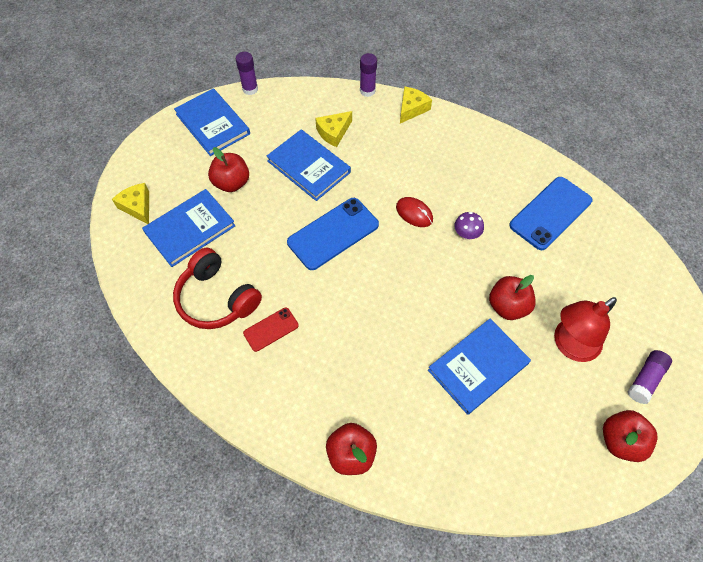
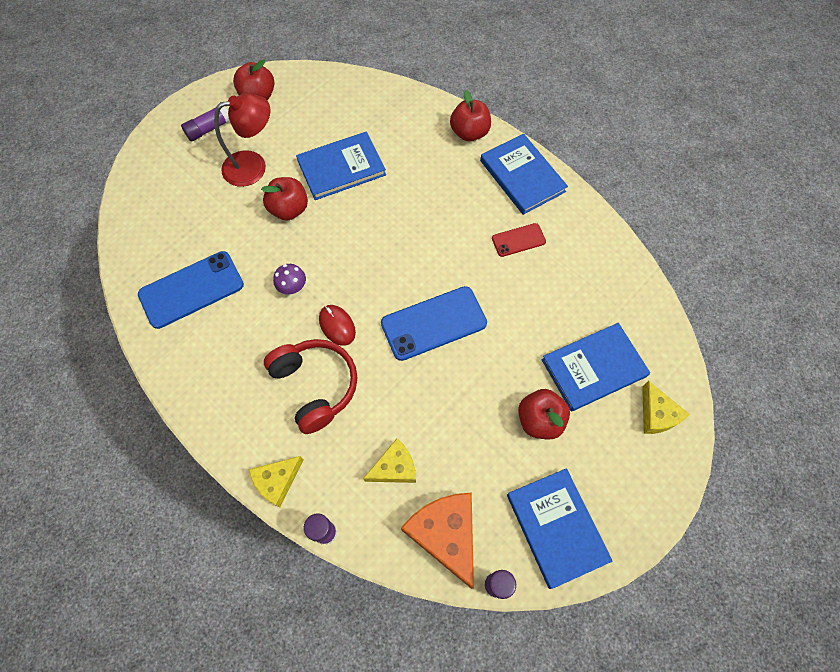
camera: 165 degrees left, 5 degrees up
red headphones [173,248,262,329] -> red headphones moved to [264,339,357,434]
blue book [267,129,351,201] -> blue book moved to [480,134,568,215]
none -> orange cheese [401,493,474,589]

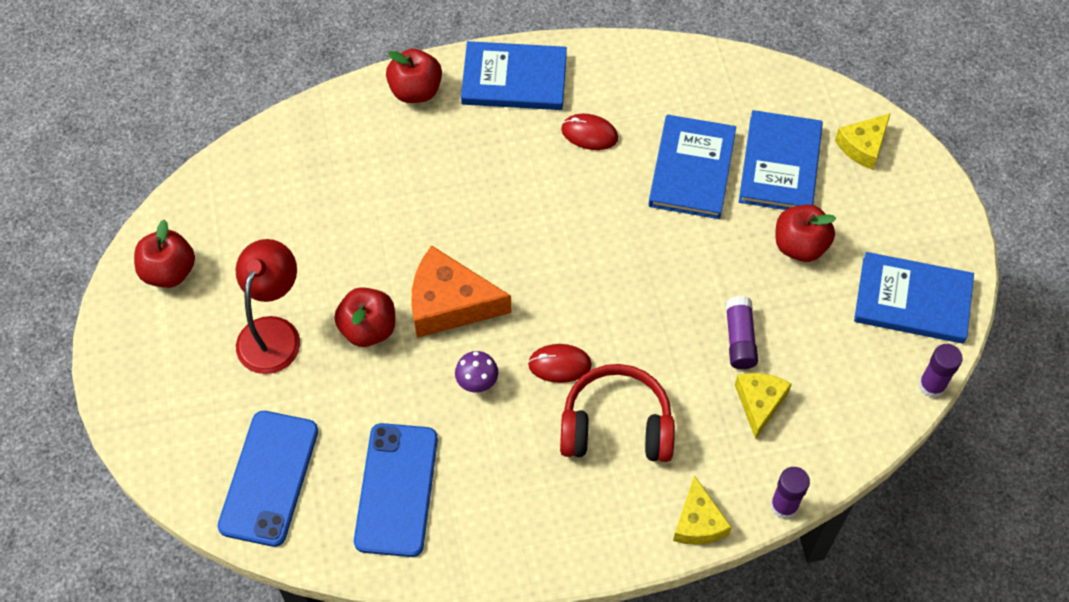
camera: 55 degrees left, 5 degrees down
purple glue stick [181,106,230,142] -> purple glue stick moved to [725,296,758,369]
blue book [296,131,386,200] -> blue book moved to [648,115,736,219]
blue phone [381,286,487,361] -> blue phone moved to [218,411,318,547]
orange cheese [401,493,474,589] -> orange cheese moved to [411,245,512,338]
red phone [492,223,546,257] -> red mouse [561,114,618,150]
yellow cheese [642,381,690,434] -> yellow cheese turned 120 degrees clockwise [835,113,891,170]

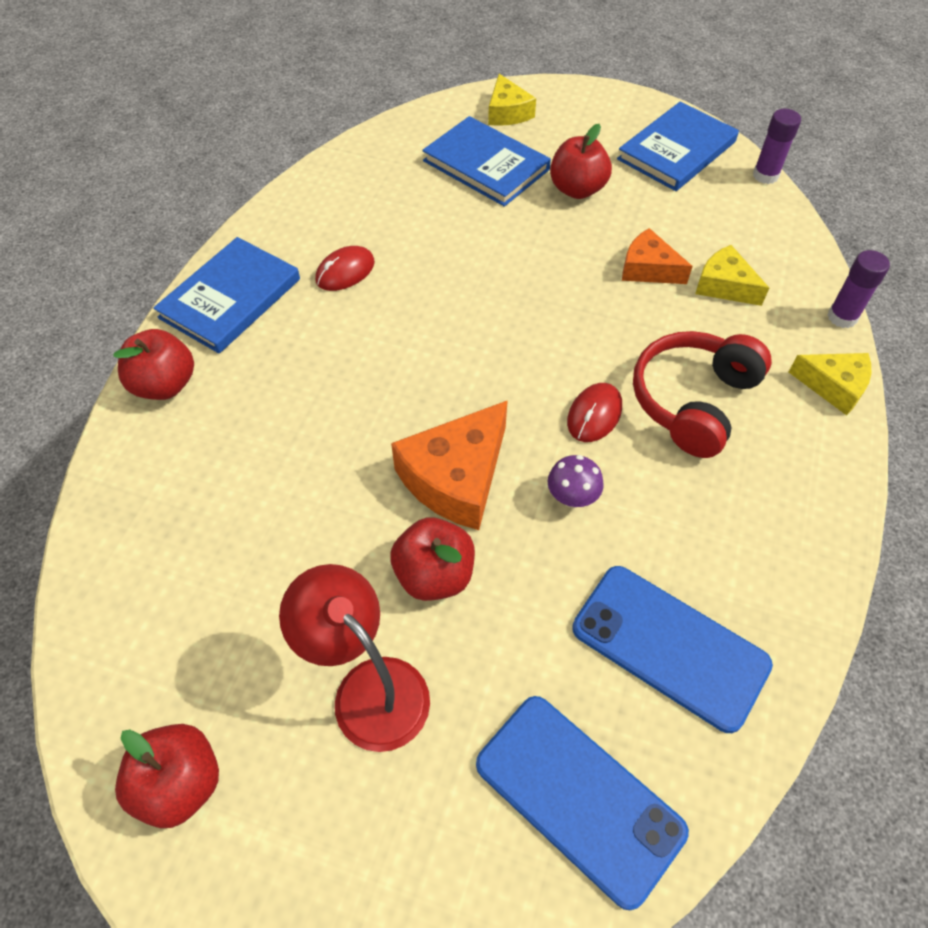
camera: 60 degrees left, 5 degrees down
blue book [648,115,736,219] -> none
purple glue stick [725,296,758,369] -> orange cheese [622,228,693,284]

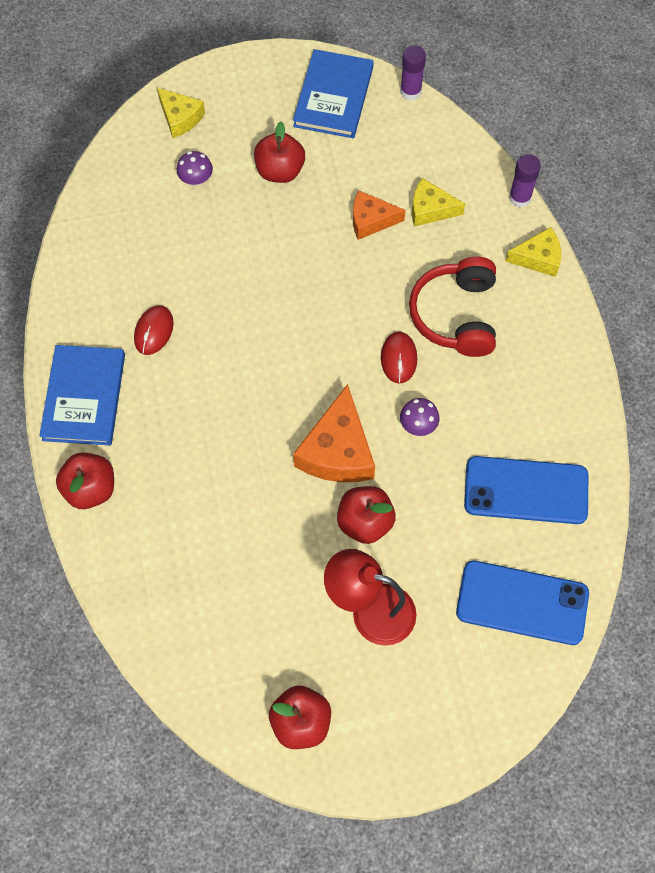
camera: 30 degrees left, 10 degrees up
blue book [422,116,551,207] -> purple mushroom [177,151,213,187]

